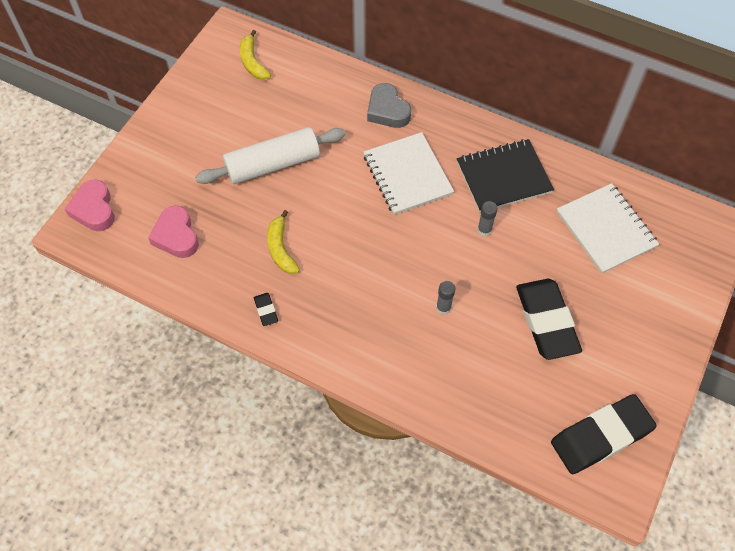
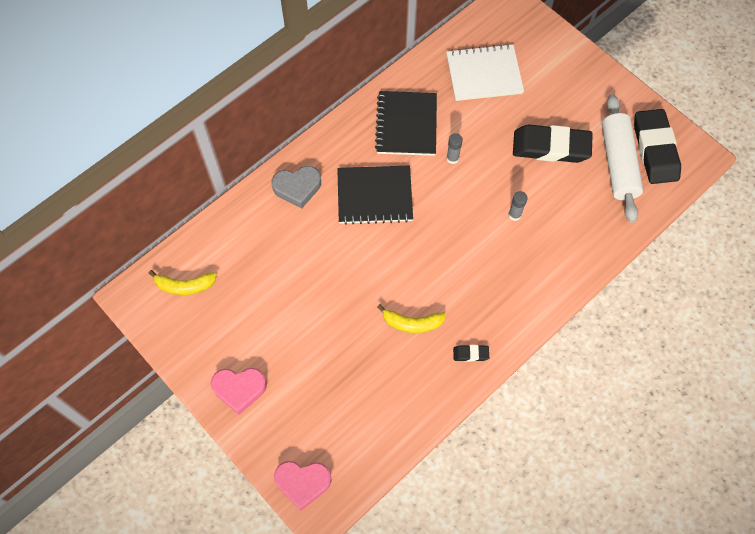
camera: 70 degrees left, 5 degrees up
pink heart [148,205,199,258] -> pink heart moved to [210,368,267,415]
white rolling pin [195,127,346,184] -> white rolling pin moved to [602,94,643,223]
white notebook [364,132,454,215] -> black notebook [337,165,413,225]

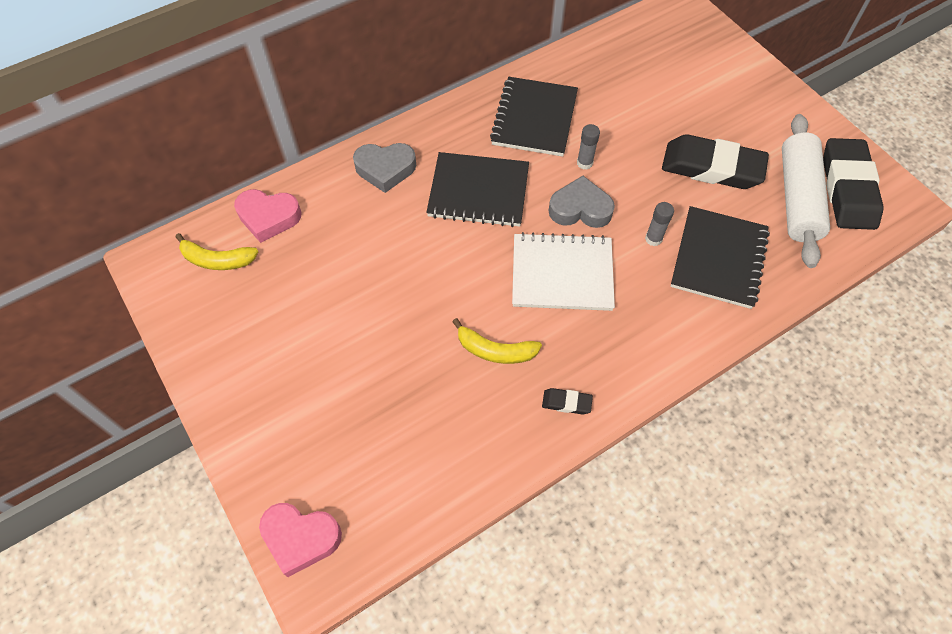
camera: 10 degrees right, 5 degrees down
pink heart [210,368,267,415] -> pink heart moved to [234,189,302,243]
white notebook [446,44,524,101] -> white notebook moved to [512,232,615,311]
none -> grey heart [549,176,615,228]
none -> black notebook [670,206,770,309]

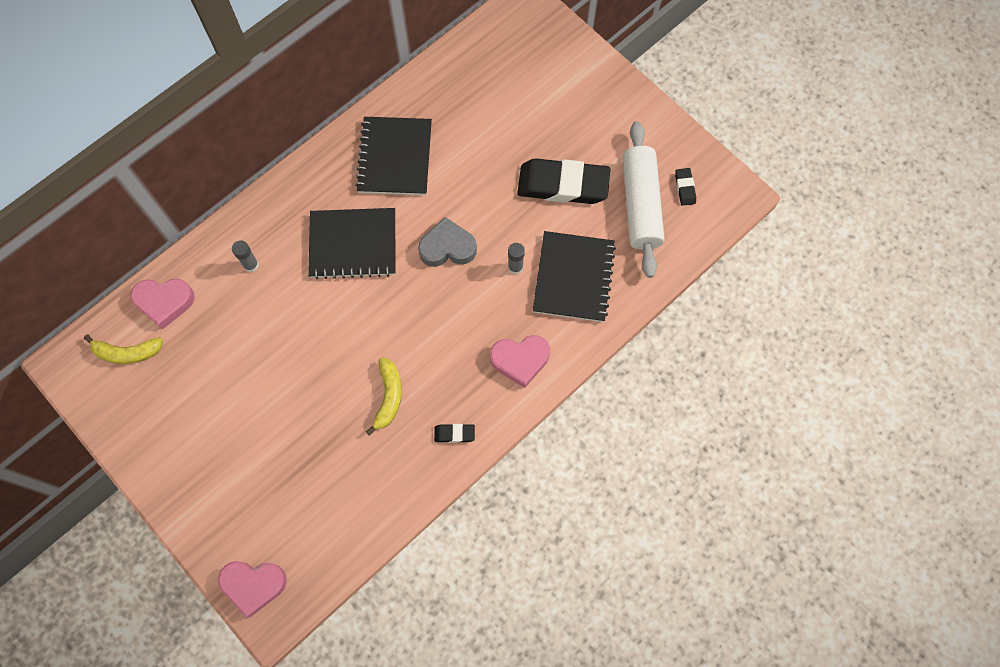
camera: 10 degrees left, 10 degrees up
grey heart [353,143,416,193] -> none
yellow banana [452,318,542,364] -> yellow banana turned 90 degrees counterclockwise [366,358,402,435]
white notebook [512,232,615,311] -> none
grey glue stick [577,124,600,169] -> grey glue stick moved to [232,240,259,272]
black eraser [823,138,884,230] -> black eraser [675,168,696,206], size x0.42
none -> pink heart [490,335,550,388]

